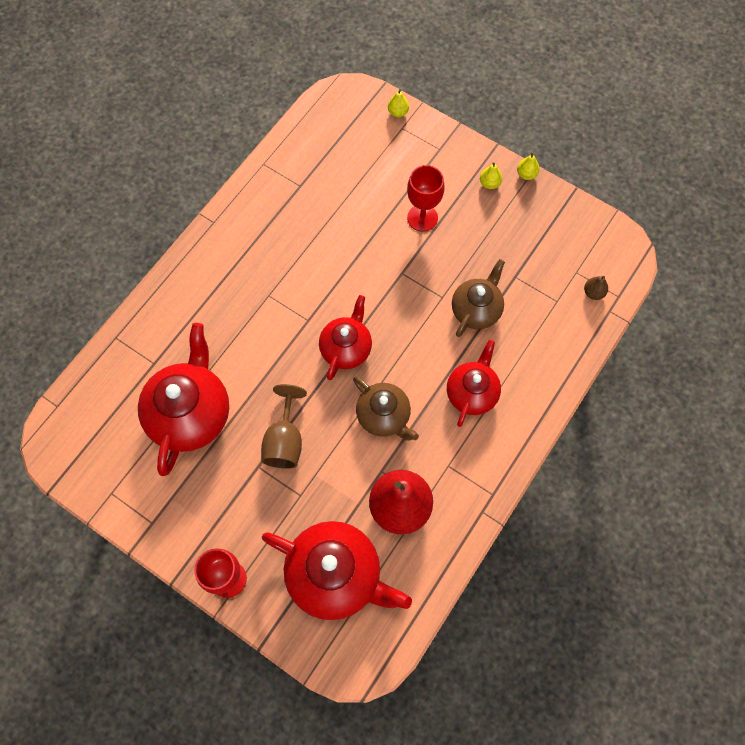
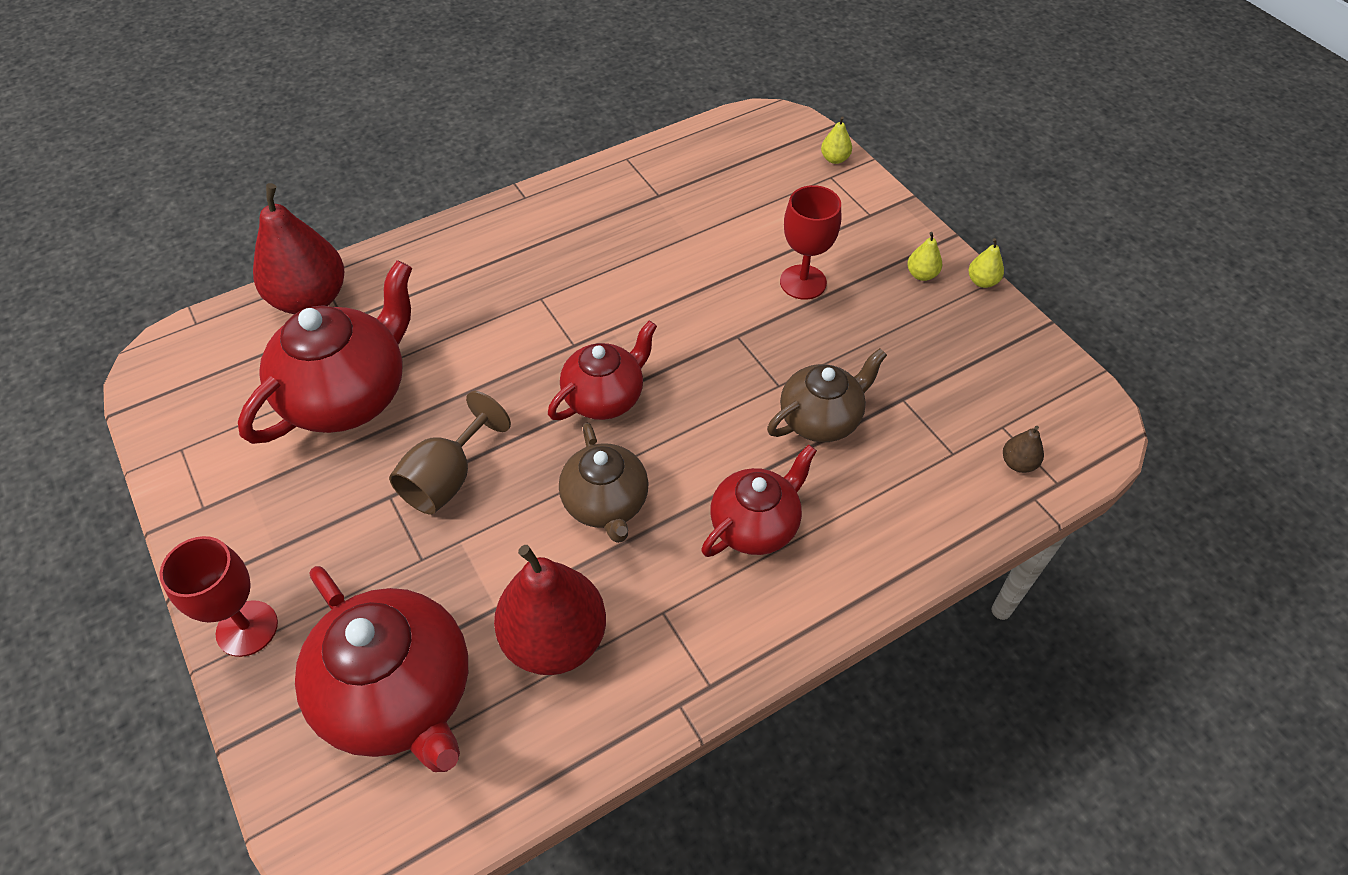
camera: 25 degrees right, 15 degrees down
none -> red pear [253,183,344,314]

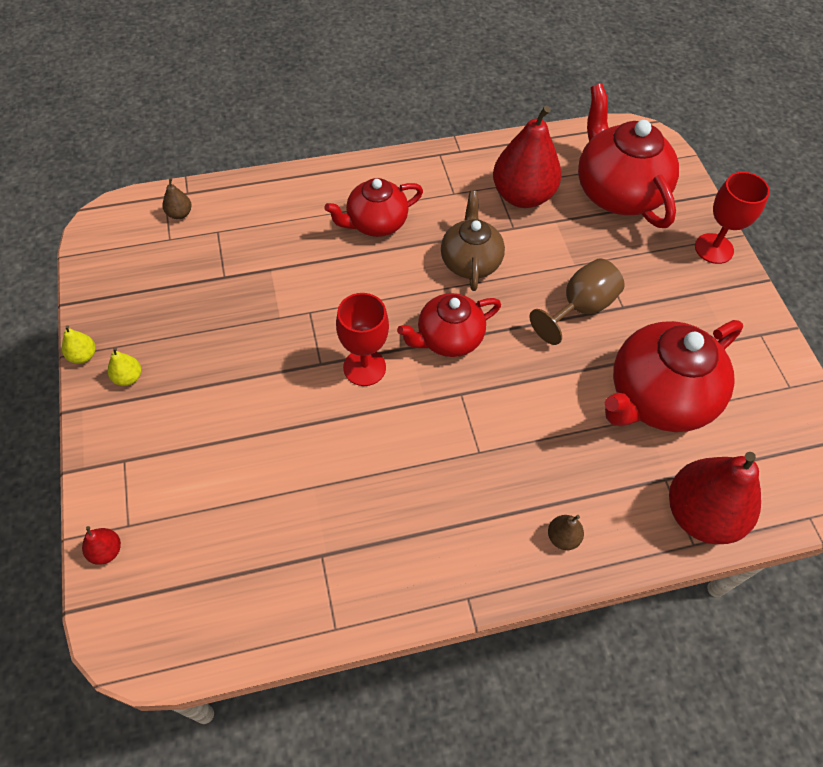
camera: 165 degrees left, 5 degrees up
brown teapot [767,348,887,442] -> none
red goblet [780,185,841,300] -> red goblet moved to [336,293,389,386]
yellow pear [821,116,852,164] -> red pear [82,526,121,565]
none -> brown pear [548,515,584,550]

